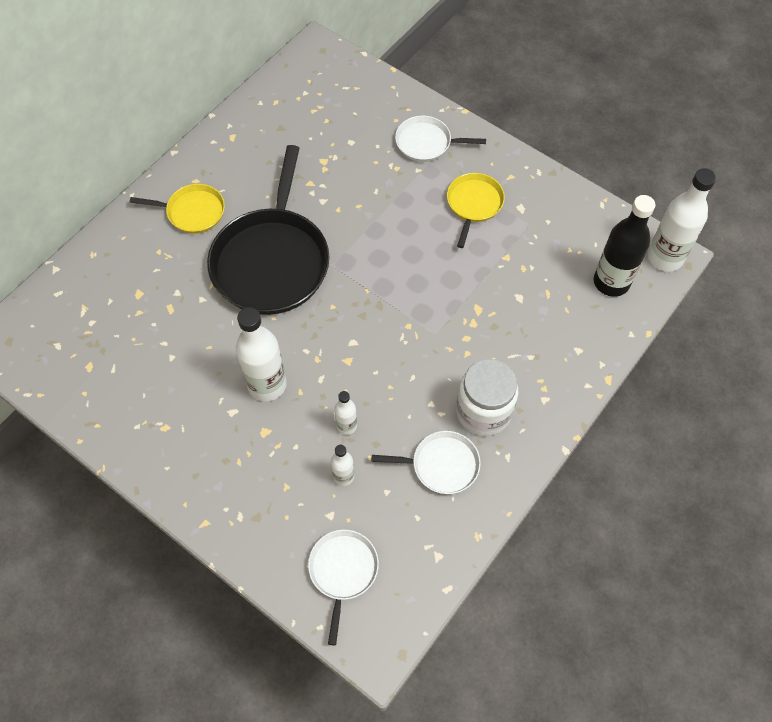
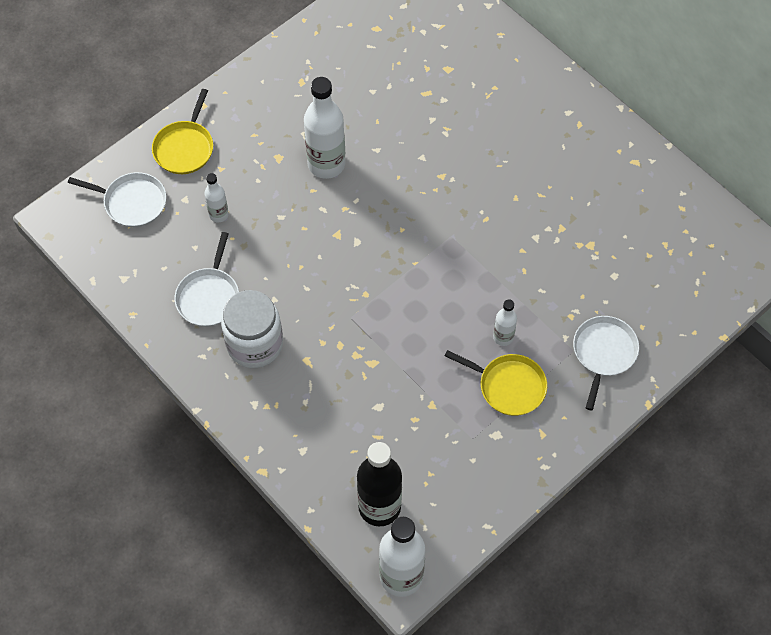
camera: 100 degrees right, 0 degrees up
yellow pan [130,184,225,234] -> yellow pan moved to [152,89,213,174]
black pan [207,145,330,315] -> none
white bottle [335,391,357,435] -> white bottle moved to [493,299,517,346]

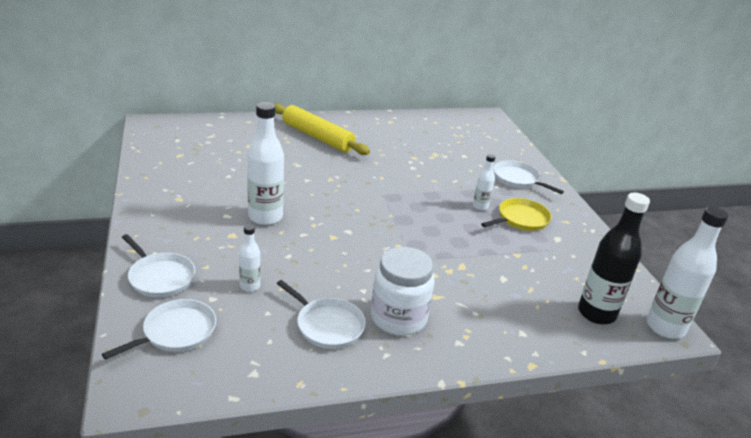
camera: 65 degrees left, 30 degrees down
yellow pan [152,89,213,174] -> white pan [122,234,195,297]
none -> yellow rolling pin [274,103,370,155]

